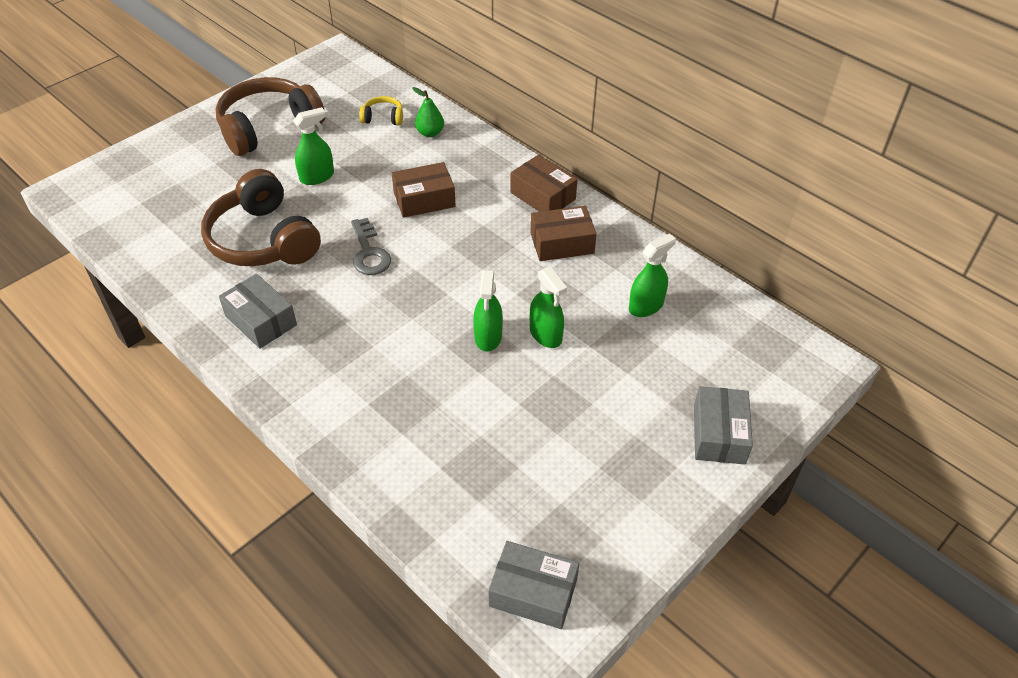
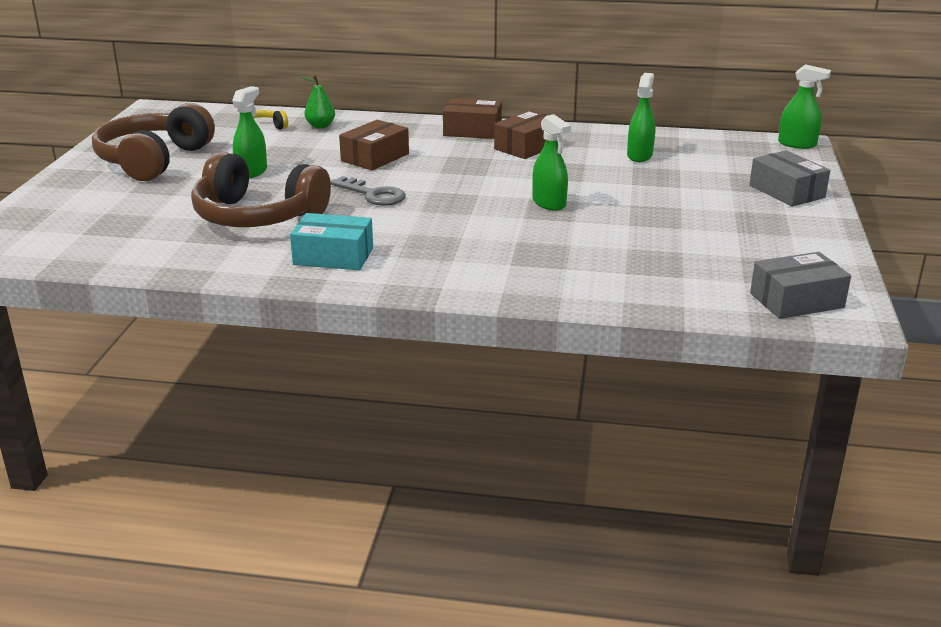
camera: 35 degrees left, 20 degrees down
grey box [219,274,297,349] -> turquoise box [290,213,373,270]
green spray bottle [530,267,567,348] -> green spray bottle moved to [778,64,831,149]

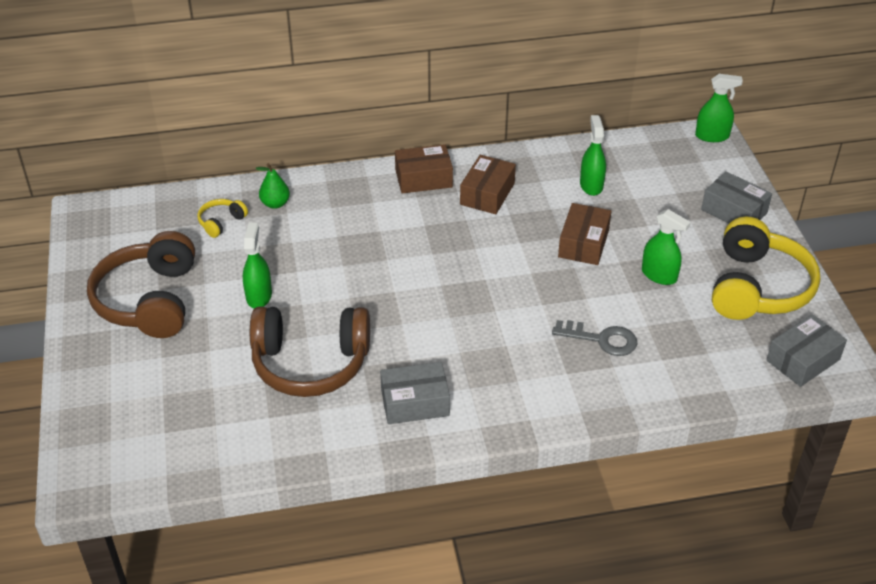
camera: 20 degrees left, 15 degrees up
turquoise box [290,213,373,270] -> grey box [380,362,450,424]
grey key [330,176,406,206] -> grey key moved to [552,320,637,356]
brown box [339,120,409,170] -> brown box moved to [558,203,611,265]
green spray bottle [532,114,571,211] -> green spray bottle moved to [642,209,691,285]
none -> yellow headphones [712,217,821,320]

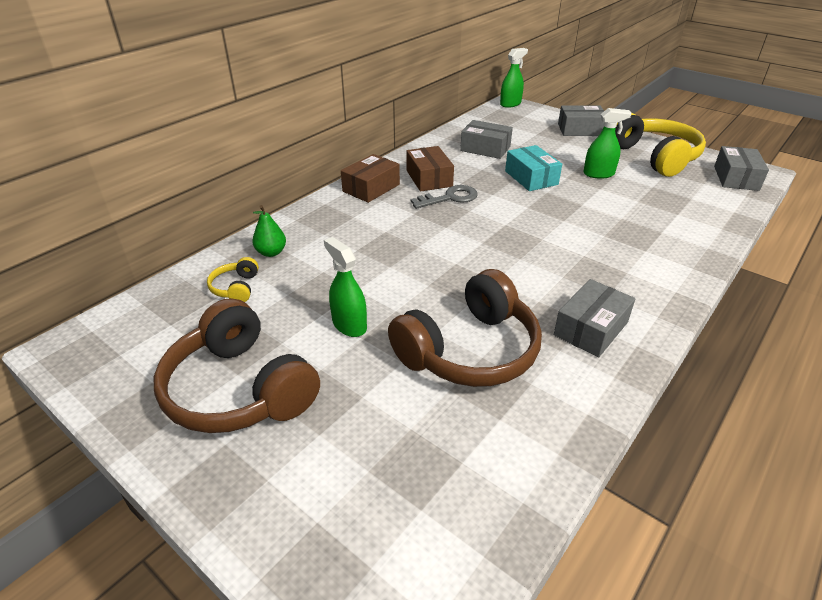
camera: 40 degrees left, 5 degrees down
grey key [552,320,637,356] -> grey key moved to [410,185,478,209]
brown box [558,203,611,265] -> turquoise box [505,145,562,191]
green spray bottle [580,115,606,196] -> grey box [460,120,513,159]

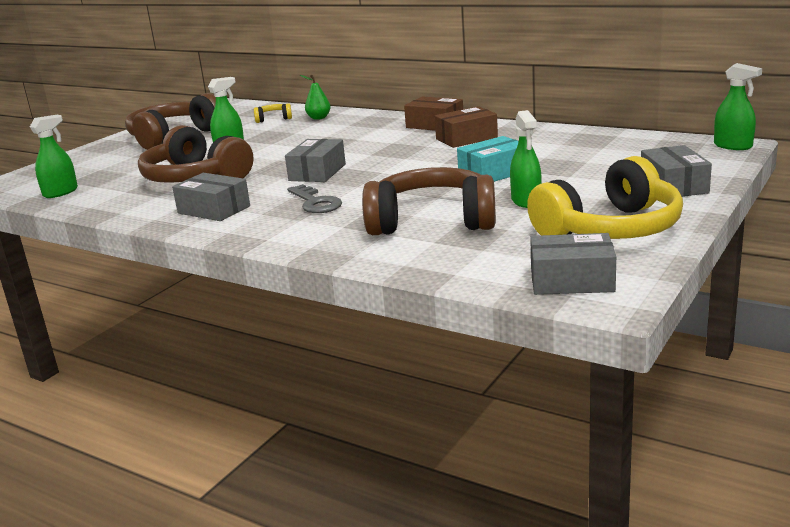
camera: 85 degrees right, 15 degrees down
grey key [410,185,478,209] -> grey key moved to [287,184,342,213]
grey box [460,120,513,159] -> grey box moved to [285,139,346,182]
none -> green spray bottle [30,115,78,198]
none -> brown headphones [362,167,496,235]

